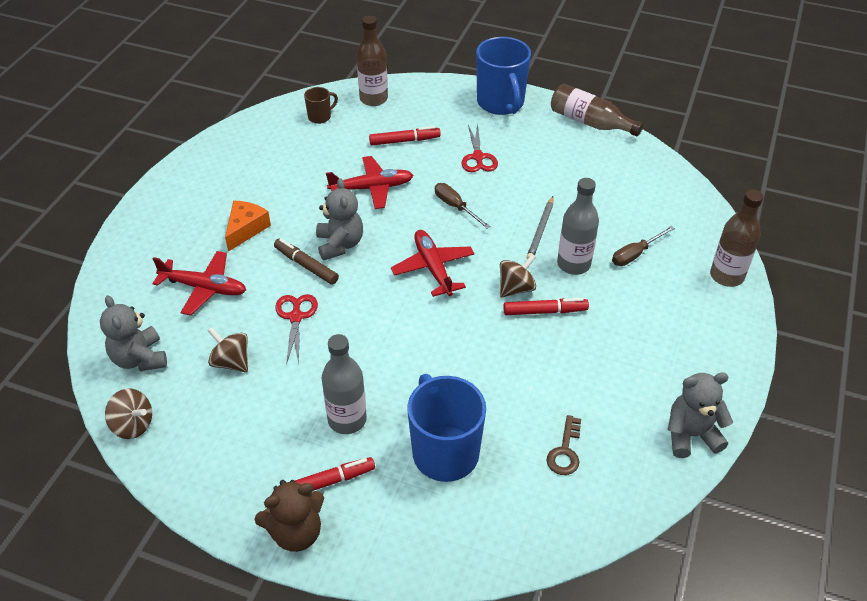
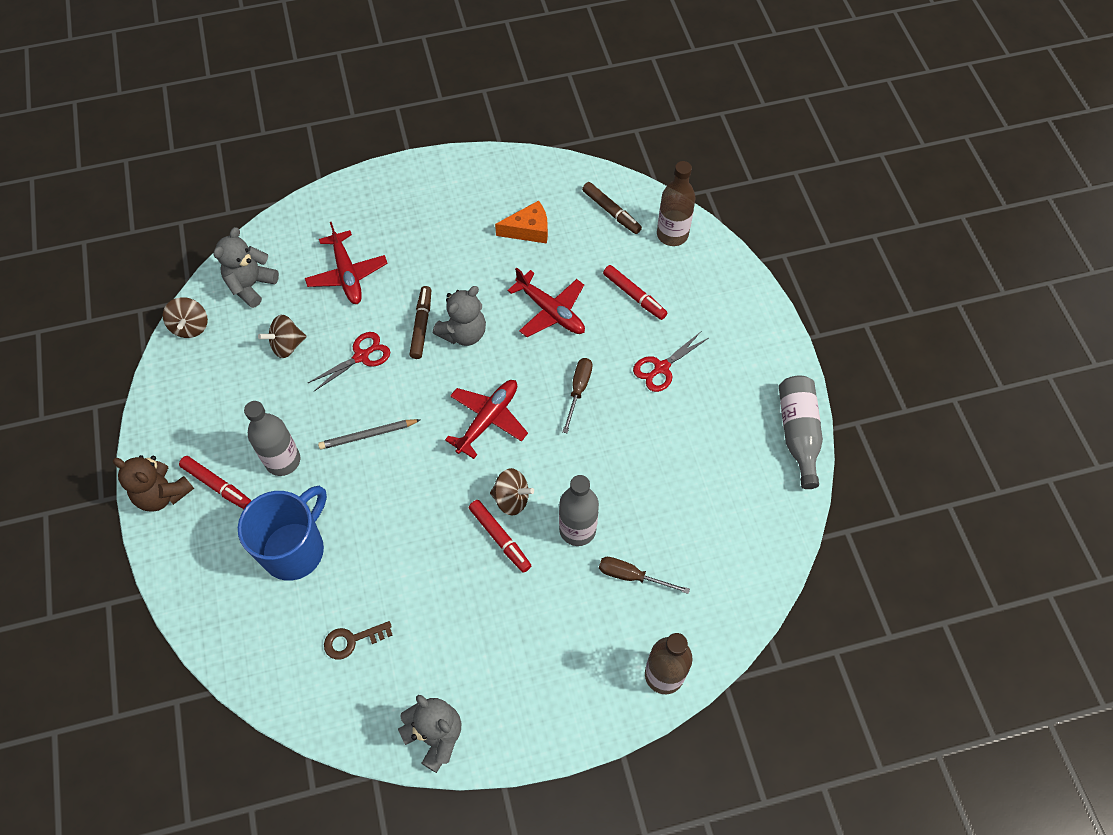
camera: 55 degrees right, 15 degrees up
brown spinning top [207,327,248,373] -> brown spinning top turned 120 degrees counterclockwise [258,315,306,358]
orange cheese [225,201,271,252] -> orange cheese moved to [495,201,548,244]
brown mug [304,87,338,124] -> brown marker [582,182,642,234]
blue mug [476,37,531,115] -> none
grey pencil [527,196,553,259] -> grey pencil moved to [318,419,420,450]
brown bottle [551,84,643,136] -> grey bottle [779,376,823,489]

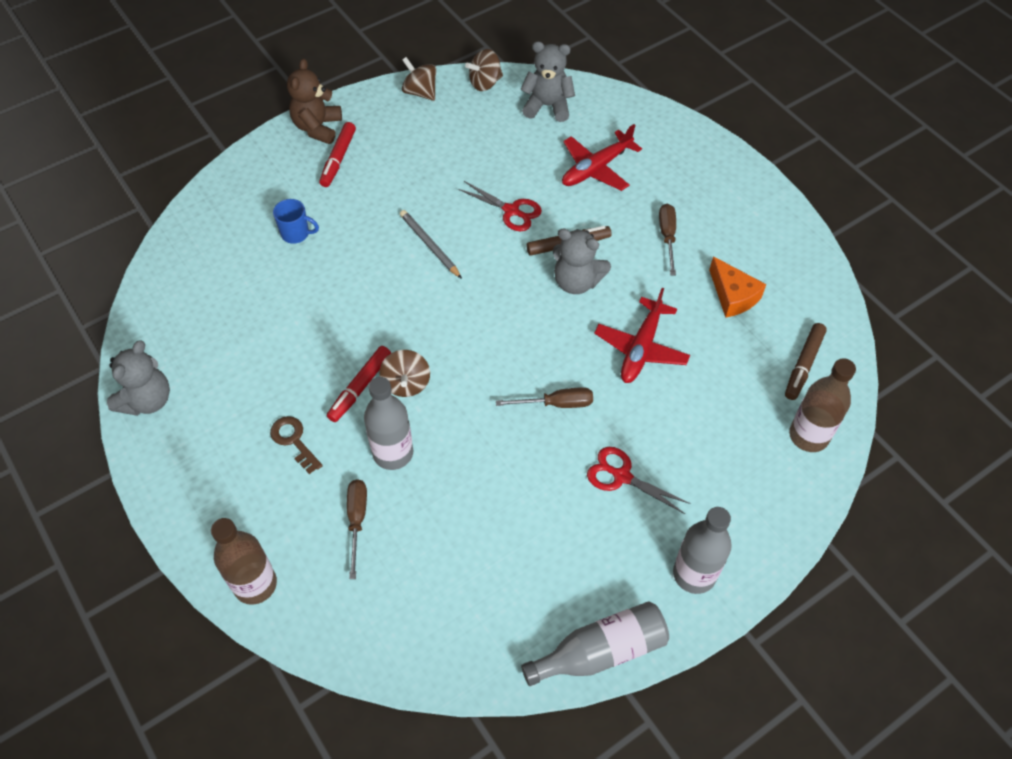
camera: 70 degrees right, 5 degrees down
blue mug [238,486,327,581] -> blue mug [273,199,319,244], size x0.47
grey bottle [244,401,300,476] -> grey bottle moved to [673,507,732,594]
brown spinning top [258,315,306,358] -> brown spinning top moved to [402,57,436,101]
brown key [324,621,393,660] -> brown key moved to [270,416,323,474]
red plane [445,380,528,459] -> none
red marker [603,265,667,320] -> none
none -> brown screwdriver [659,204,676,276]

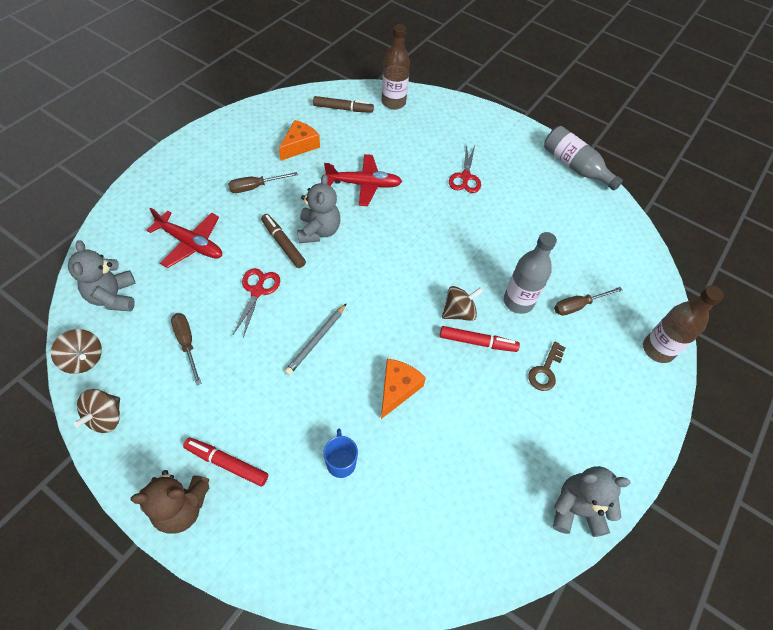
camera: 115 degrees left, 0 degrees up
red marker [319,122,356,187] -> red marker turned 150 degrees counterclockwise [183,437,268,487]
brown screwdriver [496,387,593,408] -> brown screwdriver moved to [171,313,201,385]
grey bottle [673,507,732,594] -> none
none -> orange cheese [381,359,426,419]

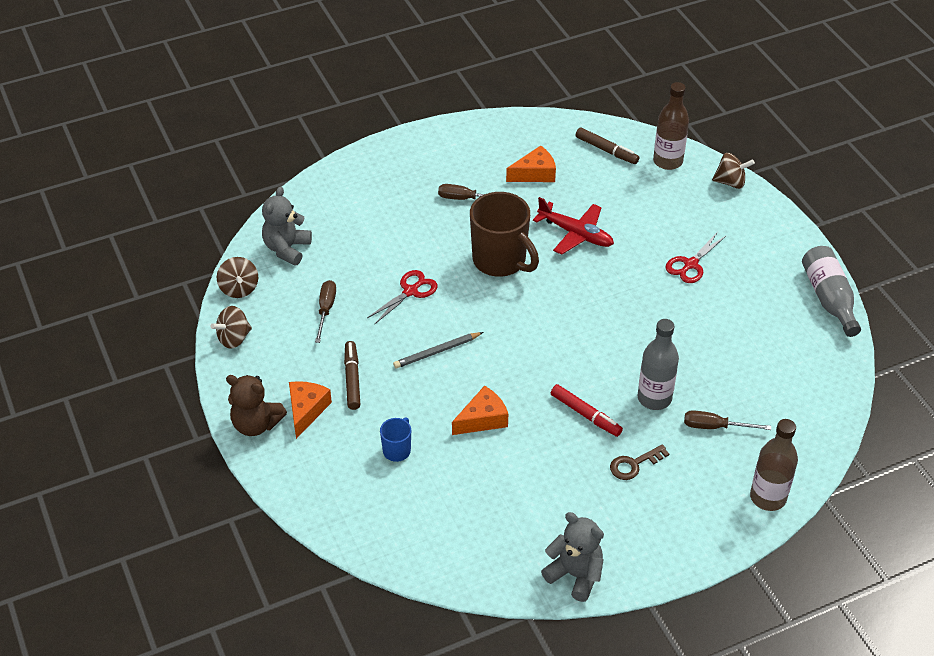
camera: 35 degrees right, 10 degrees down
red plane [147,208,222,268] -> none
red marker [183,437,268,487] -> orange cheese [289,381,332,439]
brown marker [261,214,306,268] -> brown marker moved to [344,341,360,410]
grey teddy bear [297,174,340,243] -> brown mug [470,192,539,277]
brown spinning top [442,286,483,321] -> brown spinning top moved to [712,153,755,189]

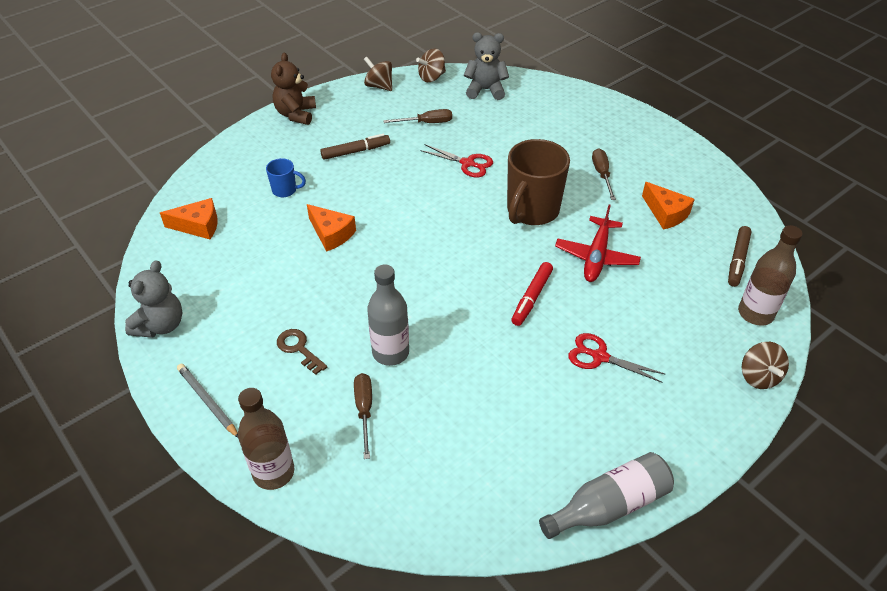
camera: 75 degrees right, 0 degrees up
orange cheese [289,381,332,439] -> orange cheese moved to [160,198,218,239]
grey pencil [393,332,483,368] -> grey pencil moved to [177,364,238,438]
red marker [551,384,623,437] -> red marker moved to [511,262,553,326]

